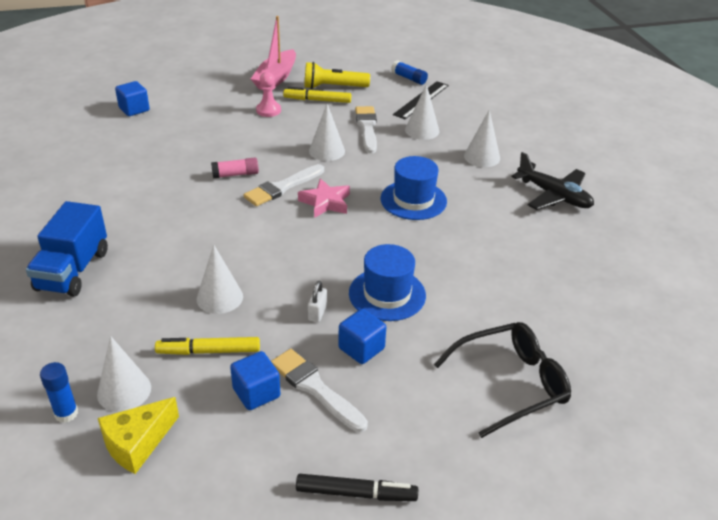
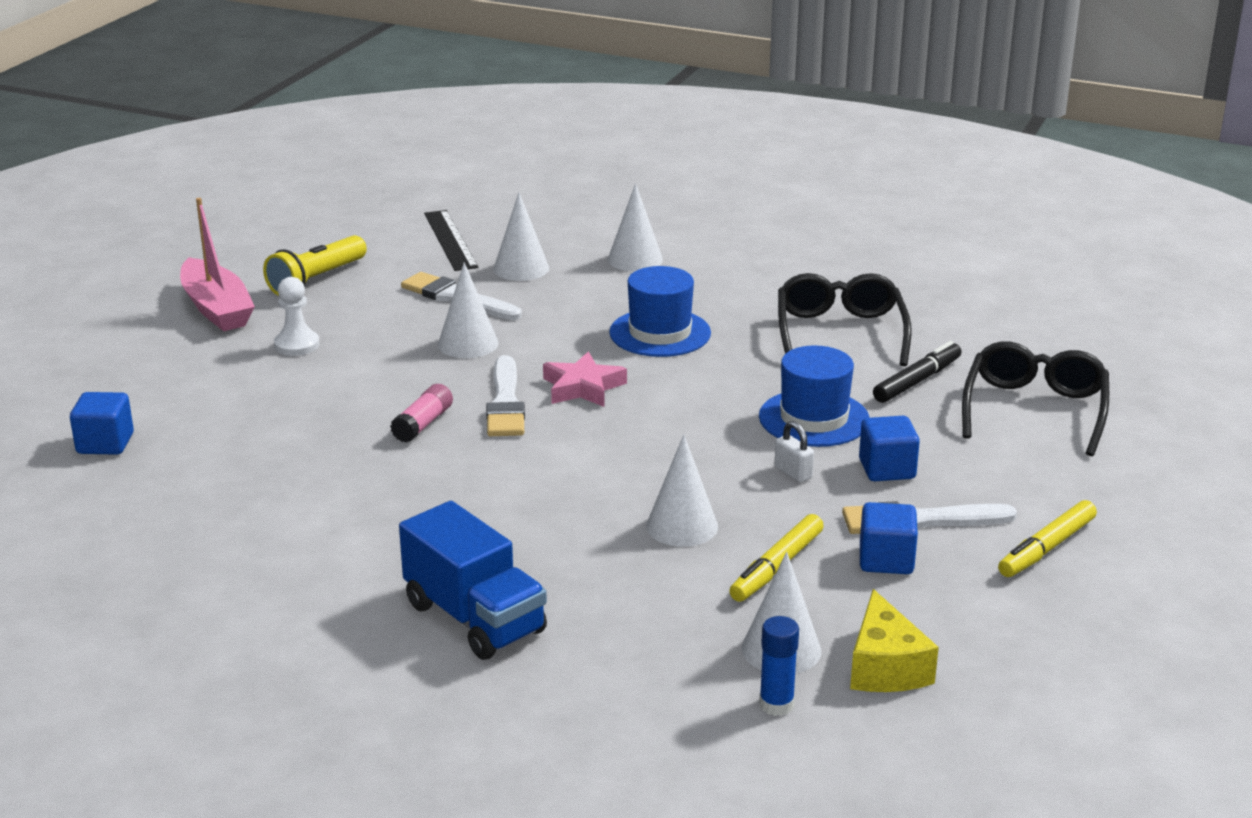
camera: 50 degrees left, 10 degrees down
pink pawn [256,72,281,117] -> white pawn [274,277,320,356]
yellow marker [283,87,351,103] -> yellow marker moved to [998,500,1097,577]
black marker [296,474,418,501] -> black marker moved to [873,341,962,403]
blue glue stick [391,60,428,85] -> none
black plane [512,152,594,210] -> none
none -> black glasses [778,273,911,366]

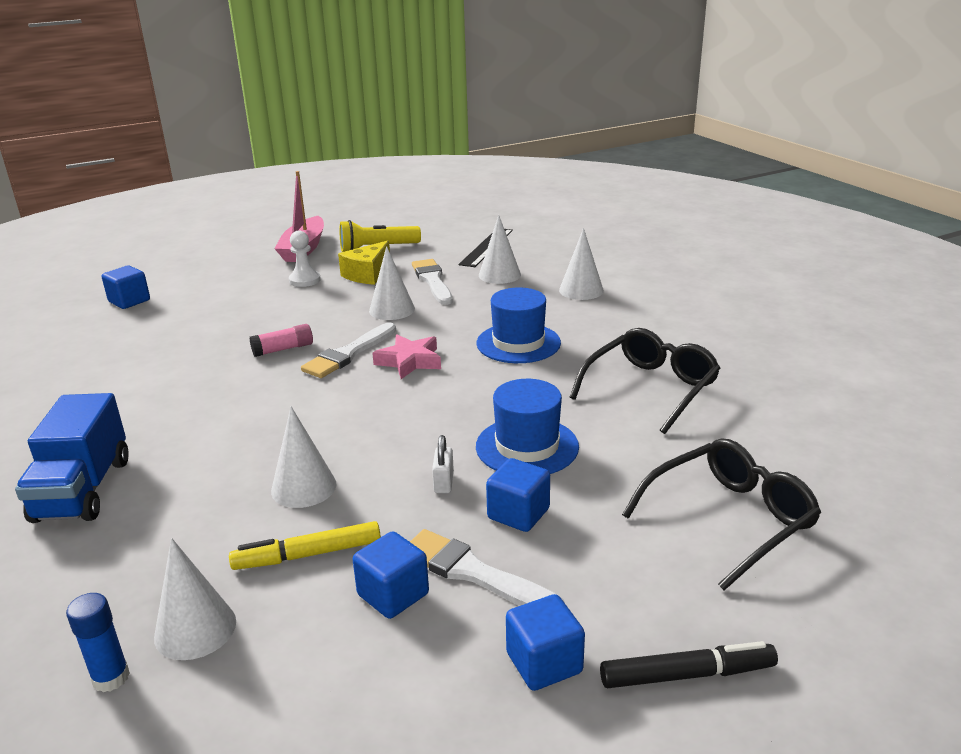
camera: 40 degrees right, 0 degrees up
yellow cheese [850,589,939,692] -> yellow cheese moved to [338,241,390,285]
black marker [873,341,962,403] -> black marker moved to [600,641,778,688]
yellow marker [998,500,1097,577] -> blue cube [506,594,585,691]

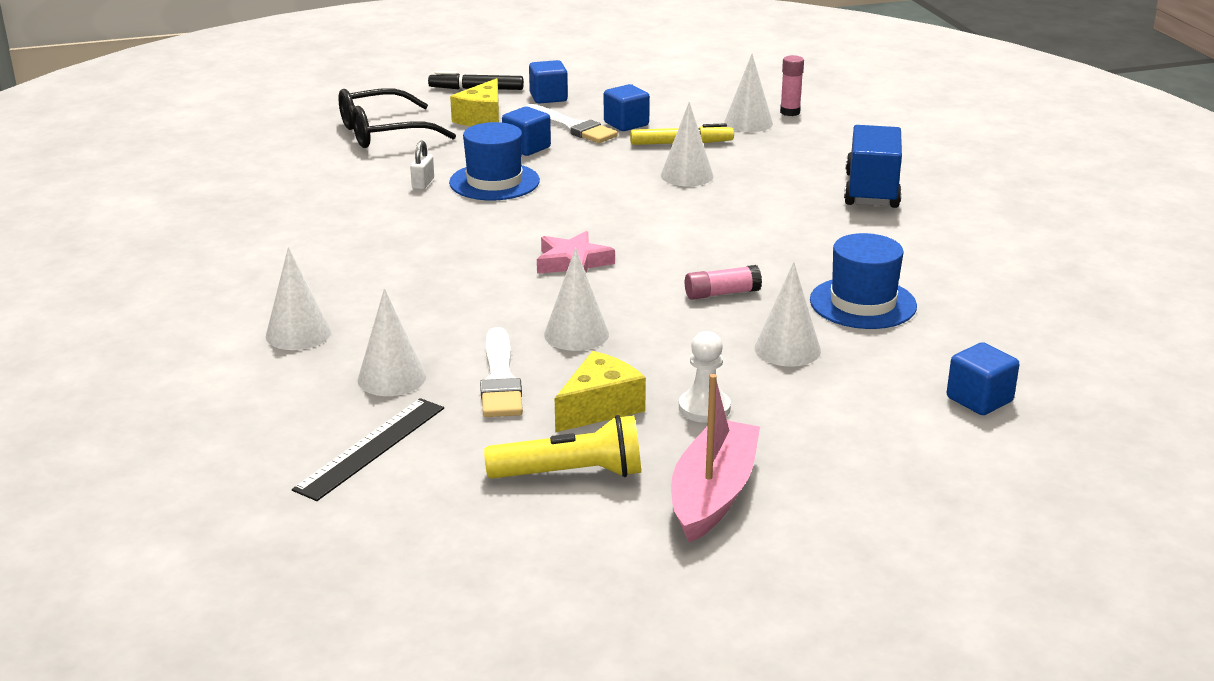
camera: 170 degrees left, 0 degrees up
blue glue stick [66,593,130,692] -> pink glue stick [780,55,804,116]
white brush [301,322,396,378] -> none
white padlock [432,435,454,493] -> white padlock moved to [410,140,434,190]
blue hat [477,287,561,363] -> blue hat moved to [810,233,917,329]
black glasses [570,328,720,434] -> none
none -> yellow cheese [450,78,499,126]
none -> white cone [755,262,821,367]

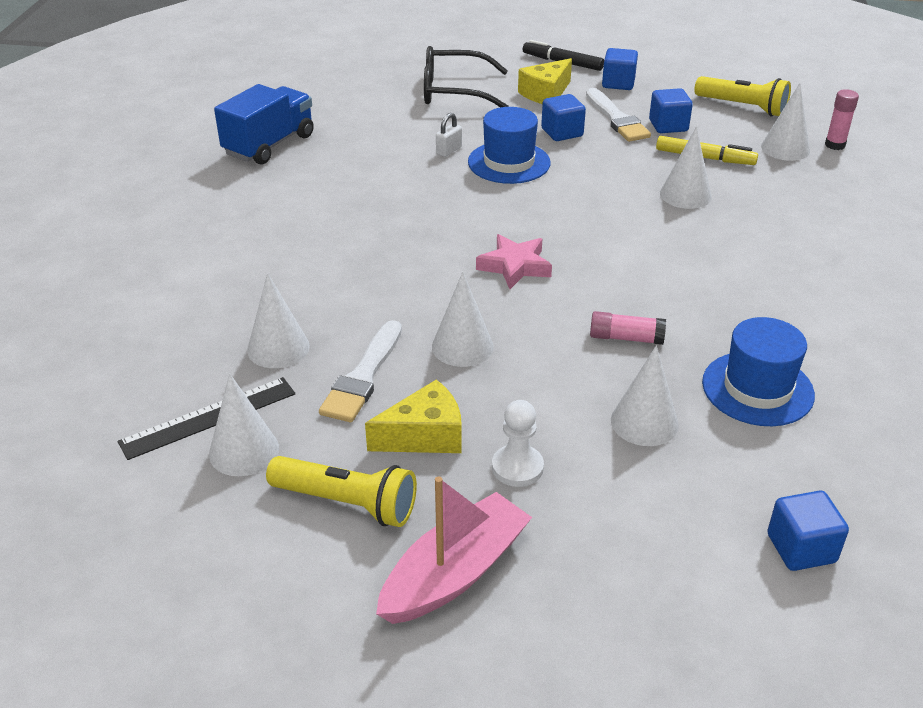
camera: 25 degrees right, 10 degrees up
white cone [266,247,332,350] -> white cone moved to [209,373,279,476]
blue truck [844,125,902,208] -> blue truck moved to [214,84,314,165]
none -> yellow flashlight [694,76,791,117]

